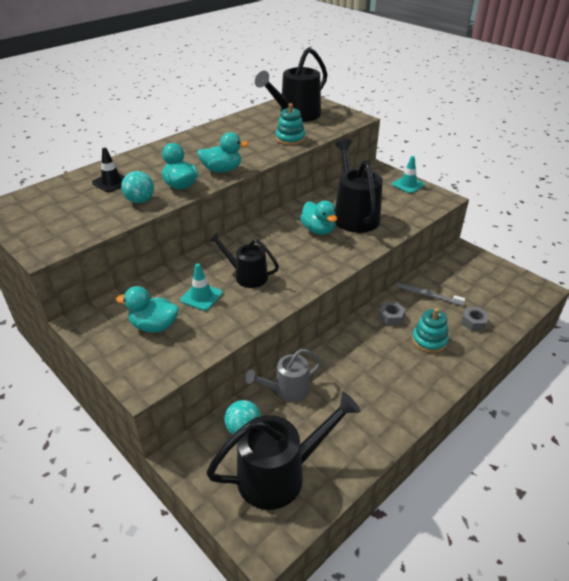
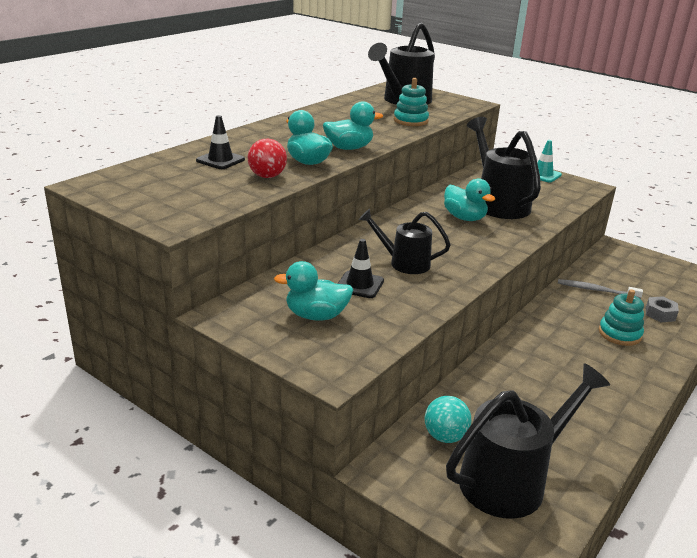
camera: 10 degrees left, 10 degrees down
turquoise ball [121,171,154,203] -> red ball [248,139,287,178]
turquoise traffic cone [180,263,223,311] -> black traffic cone [337,239,384,298]
grey watering can [245,349,322,402] -> none
grey nut [378,302,406,326] -> none

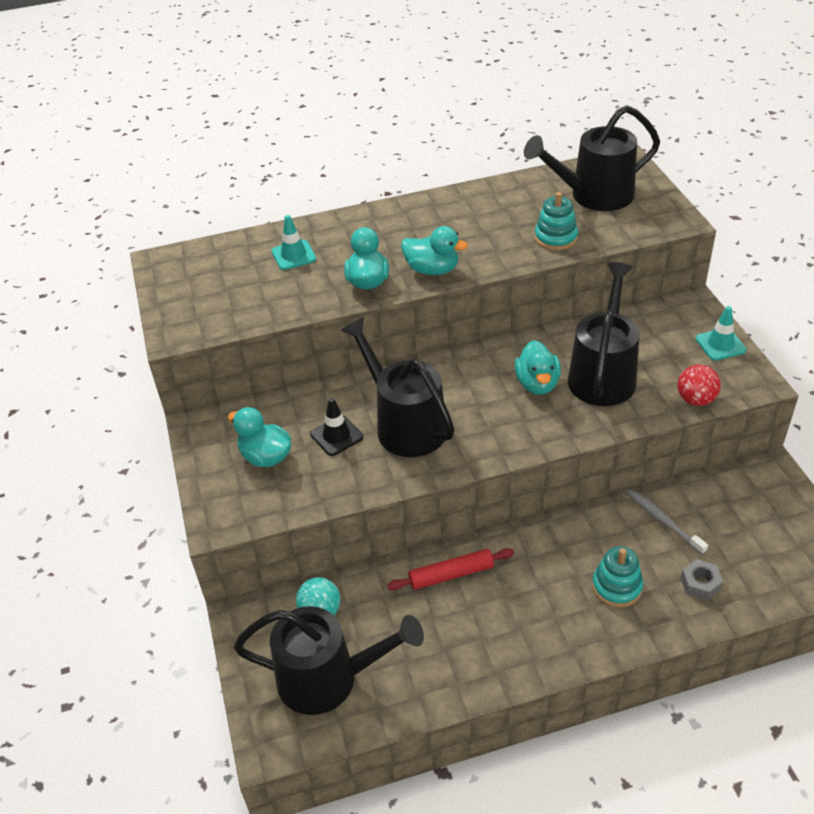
camera: 40 degrees right, 15 degrees up
black traffic cone [196,115,245,169] -> turquoise traffic cone [271,215,316,270]
red ball [248,139,287,178] -> red ball moved to [677,365,721,406]
black watering can [359,209,451,274] -> black watering can [340,317,455,457], size x1.66
none -> red rolling pin [387,548,514,590]

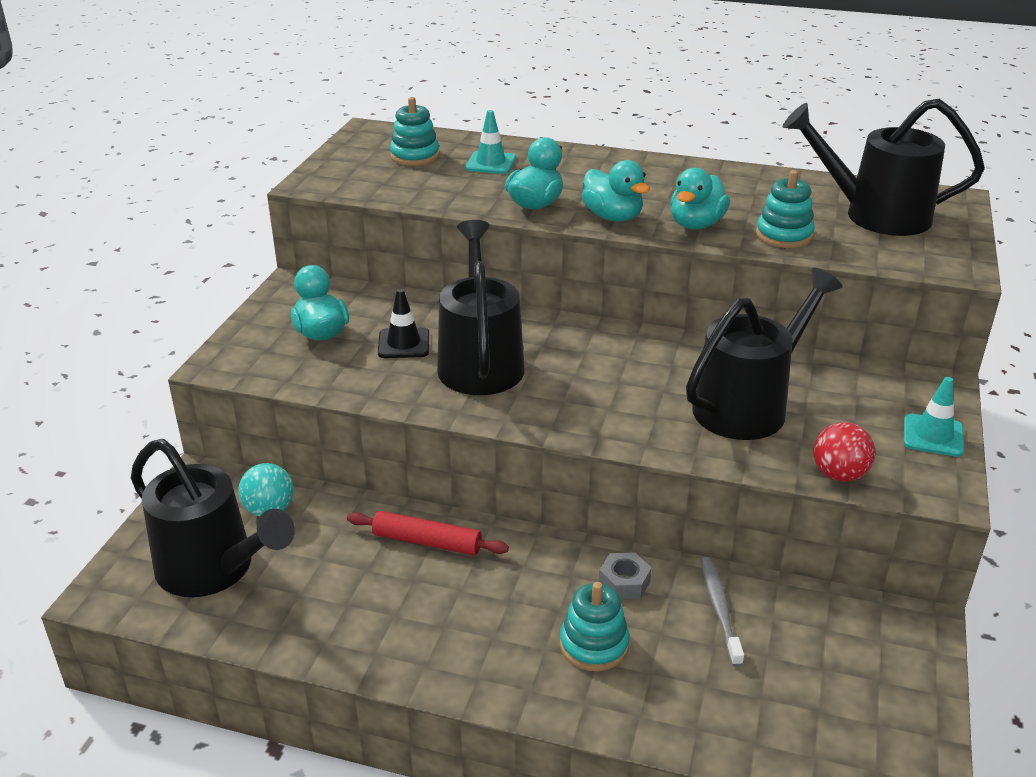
camera: 30 degrees right, 10 degrees down
turquoise duck [514,340,561,395] -> turquoise duck moved to [670,168,730,230]
grey nut [681,559,723,601] -> grey nut moved to [599,552,652,600]
none -> turquoise stacking toy [390,97,440,166]

